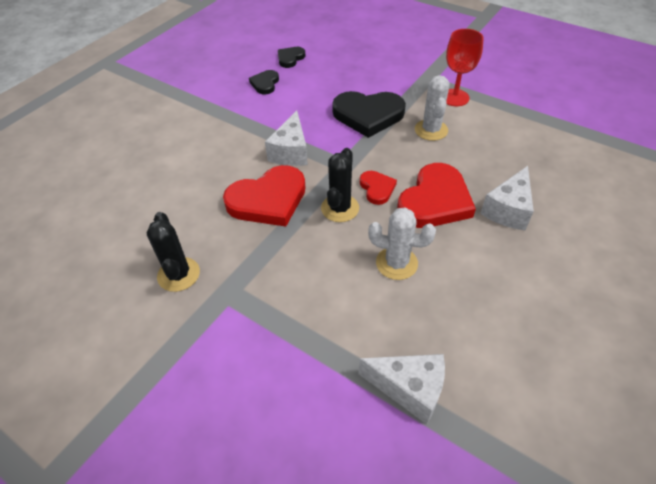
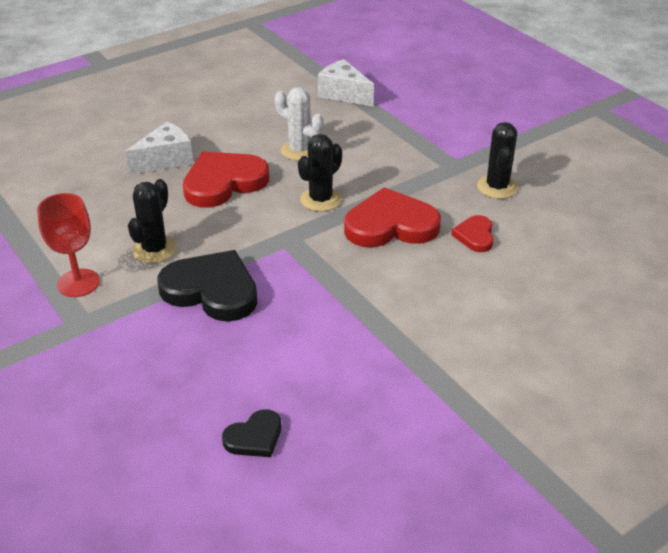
camera: 160 degrees left, 10 degrees down
black heart [249,70,279,94] -> none
white cheese [265,110,308,166] -> none
red heart [360,171,397,205] -> red heart moved to [451,215,494,252]
white cactus [415,75,450,141] -> black cactus [128,179,177,263]

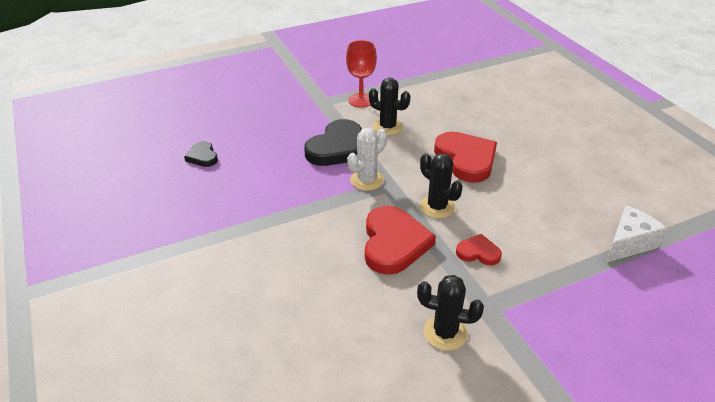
camera: 100 degrees right, 0 degrees up
white cheese [125,122,193,175] -> none
white cactus [275,87,323,161] -> white cactus moved to [347,128,387,191]
red heart [451,215,494,252] -> red heart moved to [456,234,502,265]

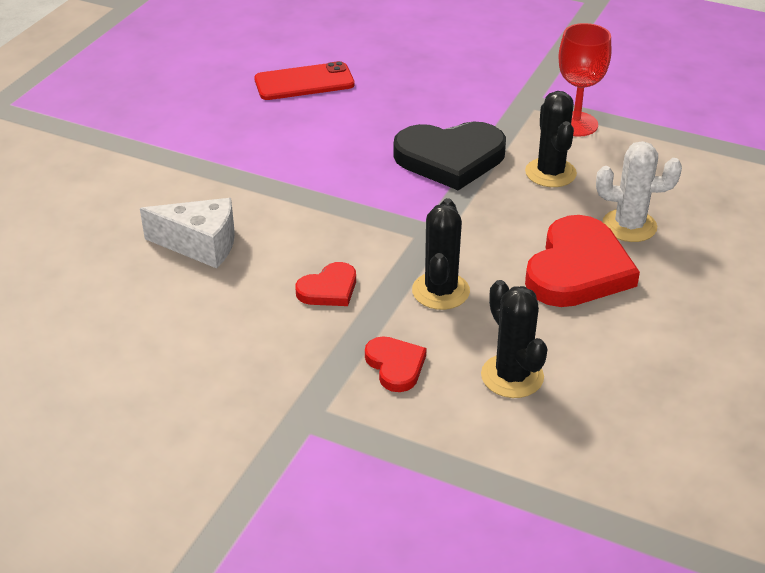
camera: 50 degrees right, 0 degrees up
black heart [184,141,218,167] -> red phone [254,61,355,100]
white cactus [347,128,387,191] -> white cactus moved to [596,141,682,242]
red heart [365,206,436,275] -> red heart [295,262,356,306], size x0.51
black cactus [417,275,484,351] -> black cactus moved to [481,280,548,398]
white cheese [606,206,667,263] -> white cheese moved to [140,198,235,268]

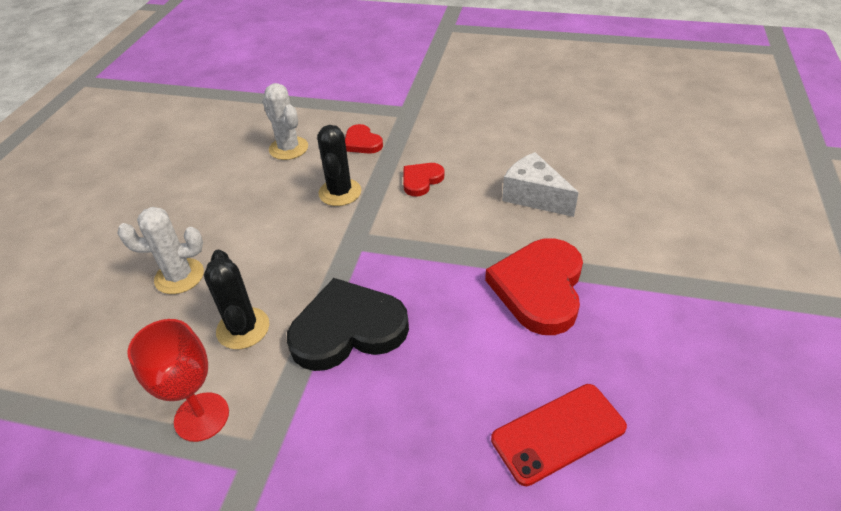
camera: 170 degrees right, 5 degrees up
white cheese [140,198,235,268] -> white cheese turned 45 degrees clockwise [502,152,579,217]
black cactus [481,280,548,398] -> white cactus [263,83,308,160]
red heart [525,215,640,307] -> red heart moved to [485,238,583,335]

